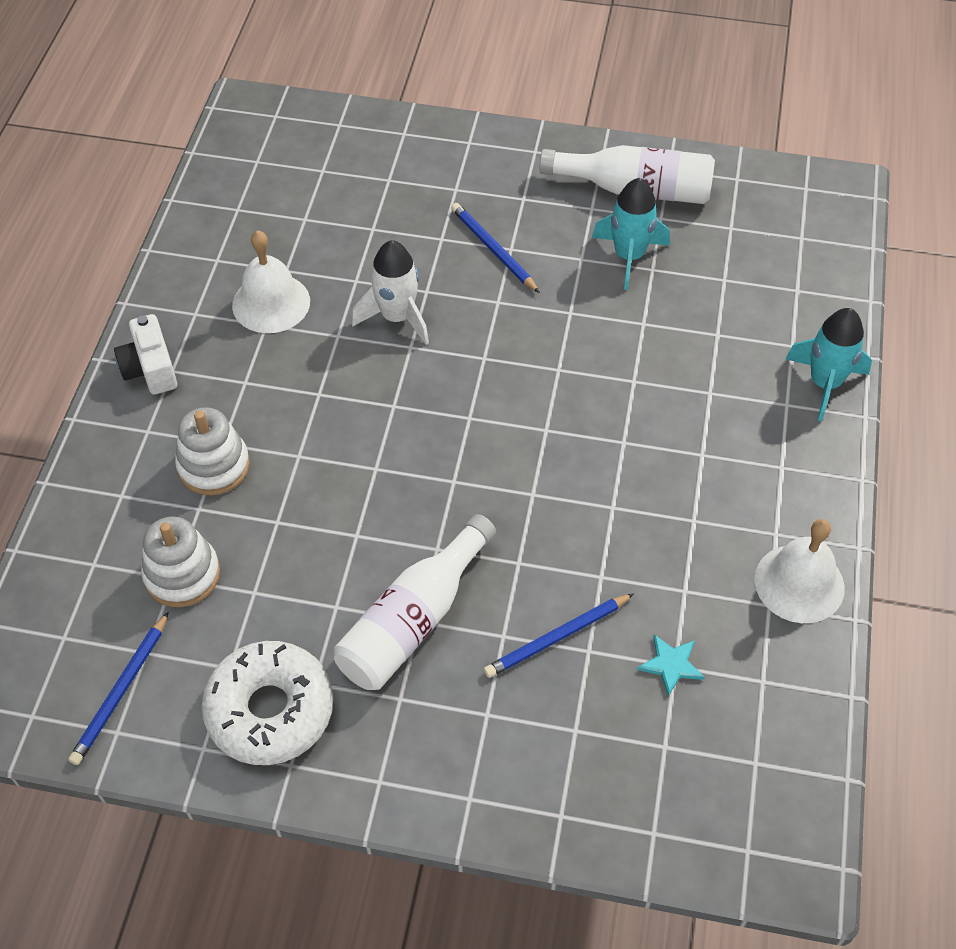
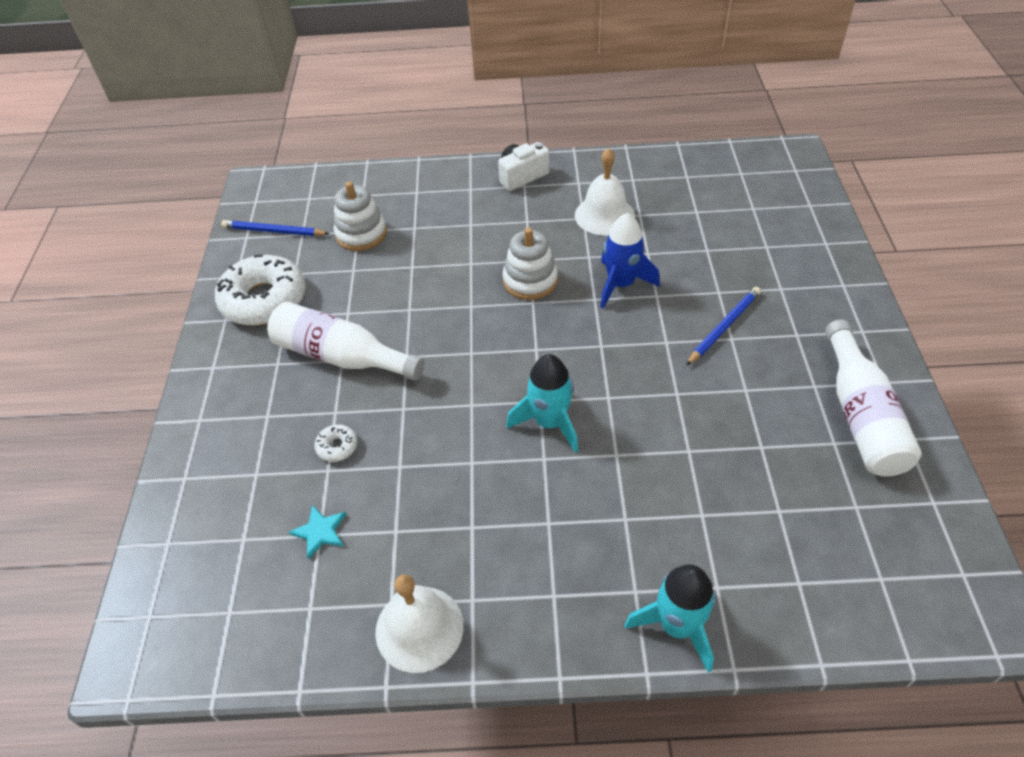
camera: 80 degrees right, 5 degrees down
white stacking toy [175,407,250,496] -> white stacking toy moved to [502,227,558,300]
white rocket [352,240,429,345] -> blue rocket [600,213,660,309]
blue pencil [484,593,634,678] -> white donut [314,424,357,462]
turquoise rocket [592,178,670,290] -> turquoise rocket moved to [506,354,578,453]

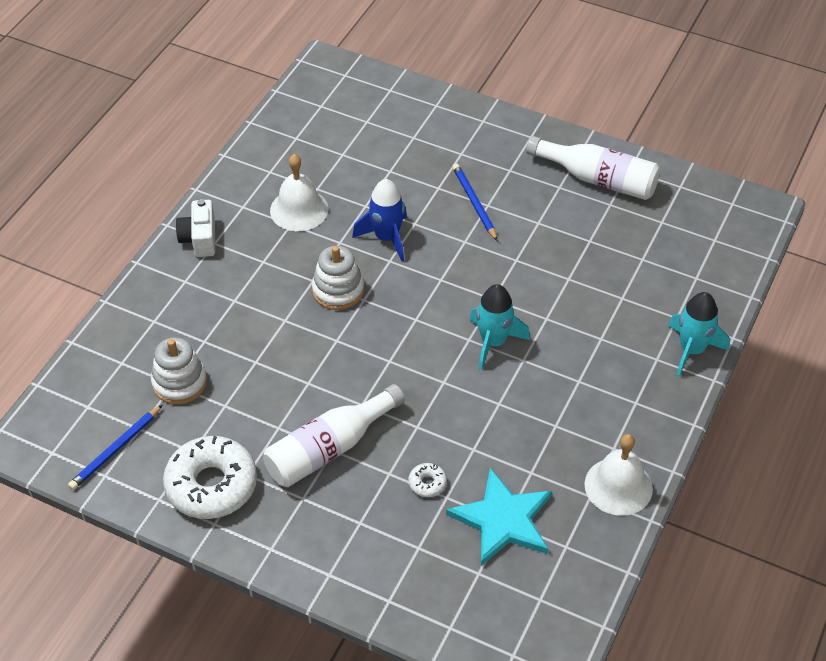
camera: 65 degrees left, 0 degrees up
turquoise star [289,505,346,559] -> turquoise star [446,468,552,566], size x2.20

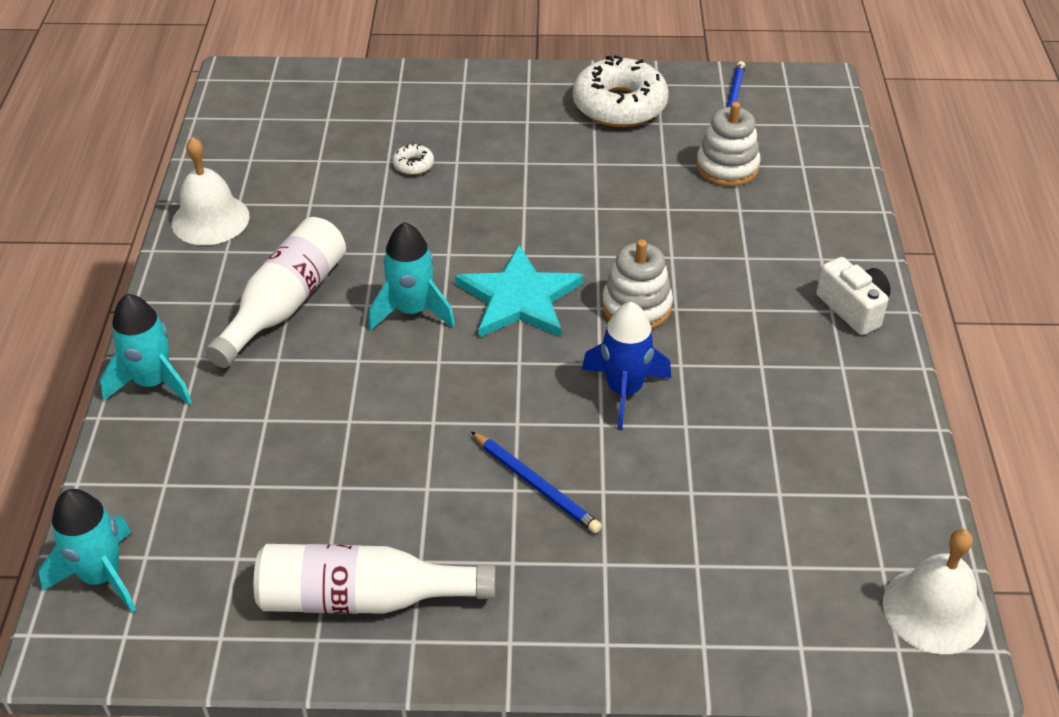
camera: 155 degrees right, 5 degrees down
white bottle [263,384,405,487] -> white bottle moved to [205,217,346,368]
white bell [270,154,328,231] -> white bell moved to [883,529,986,654]
turquoise star [446,468,552,566] -> turquoise star moved to [455,245,584,337]
none -> turquoise rocket [39,489,137,613]

